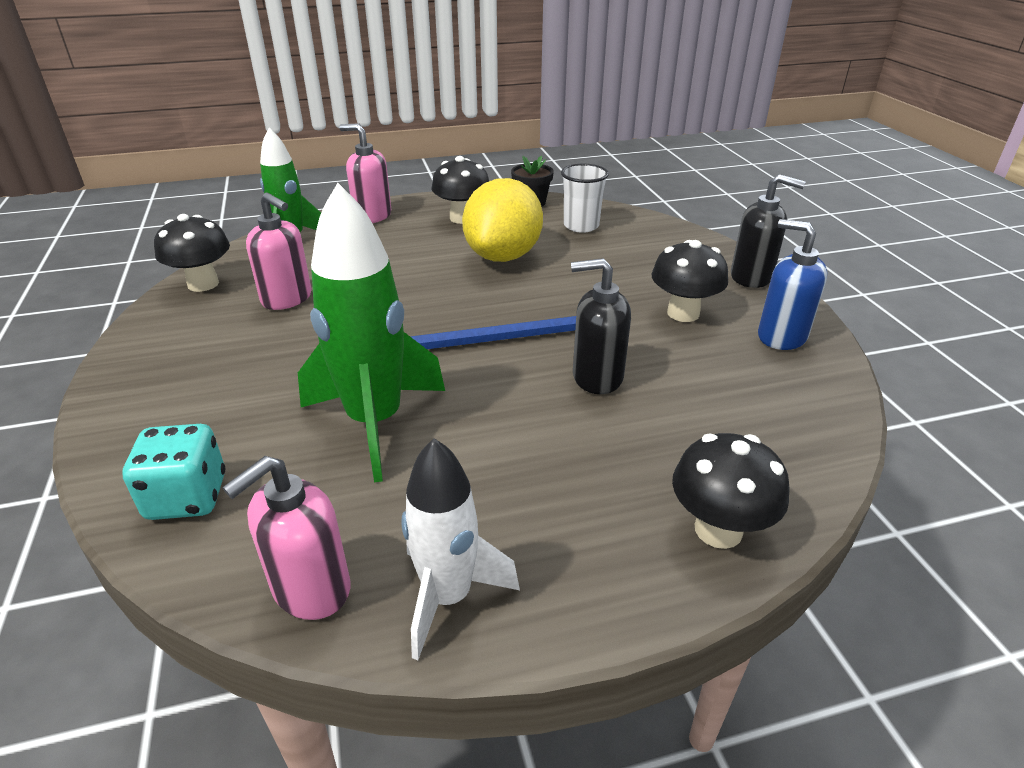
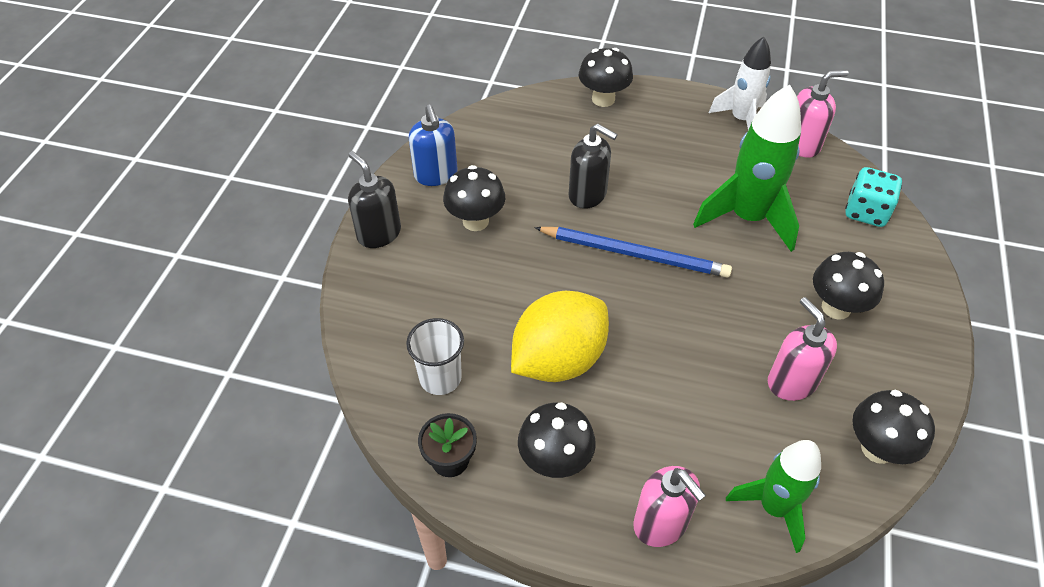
camera: 150 degrees left, 15 degrees up
none -> black mushroom [813,252,884,320]

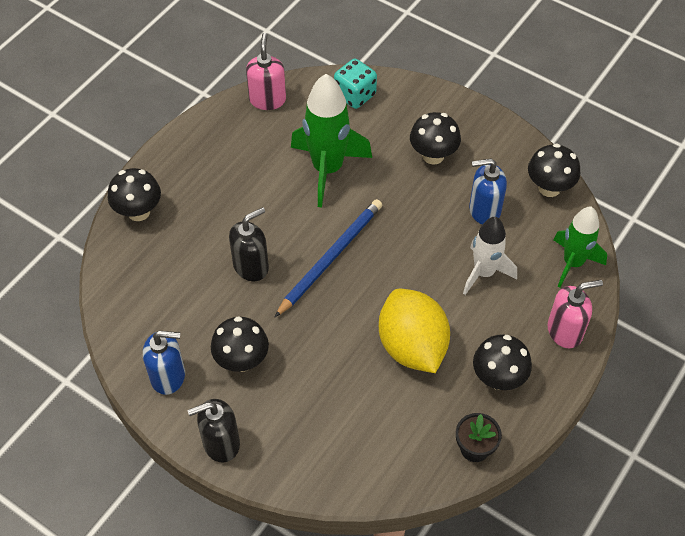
camera: 70 degrees left, 5 degrees up
white cup [406,318,464,395] -> none
white rocket [709,37,771,130] -> white rocket moved to [463,217,517,295]
pink soap dispenser [768,297,837,401] -> blue soap dispenser [469,158,507,225]

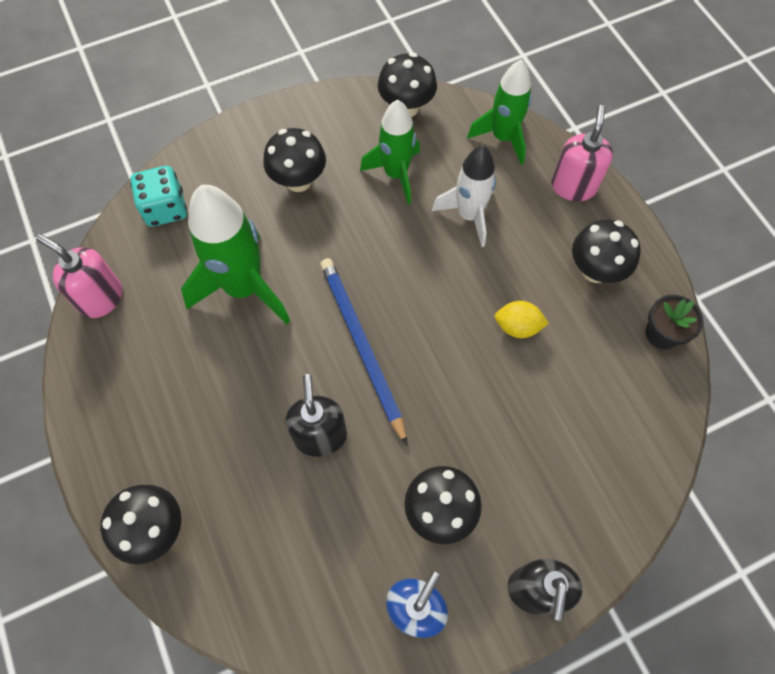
camera: 60 degrees left, 10 degrees up
yellow lemon [379,289,450,373] -> yellow lemon [495,301,549,338], size x0.46
blue soap dispenser [469,158,507,225] -> green rocket [360,99,420,204]

